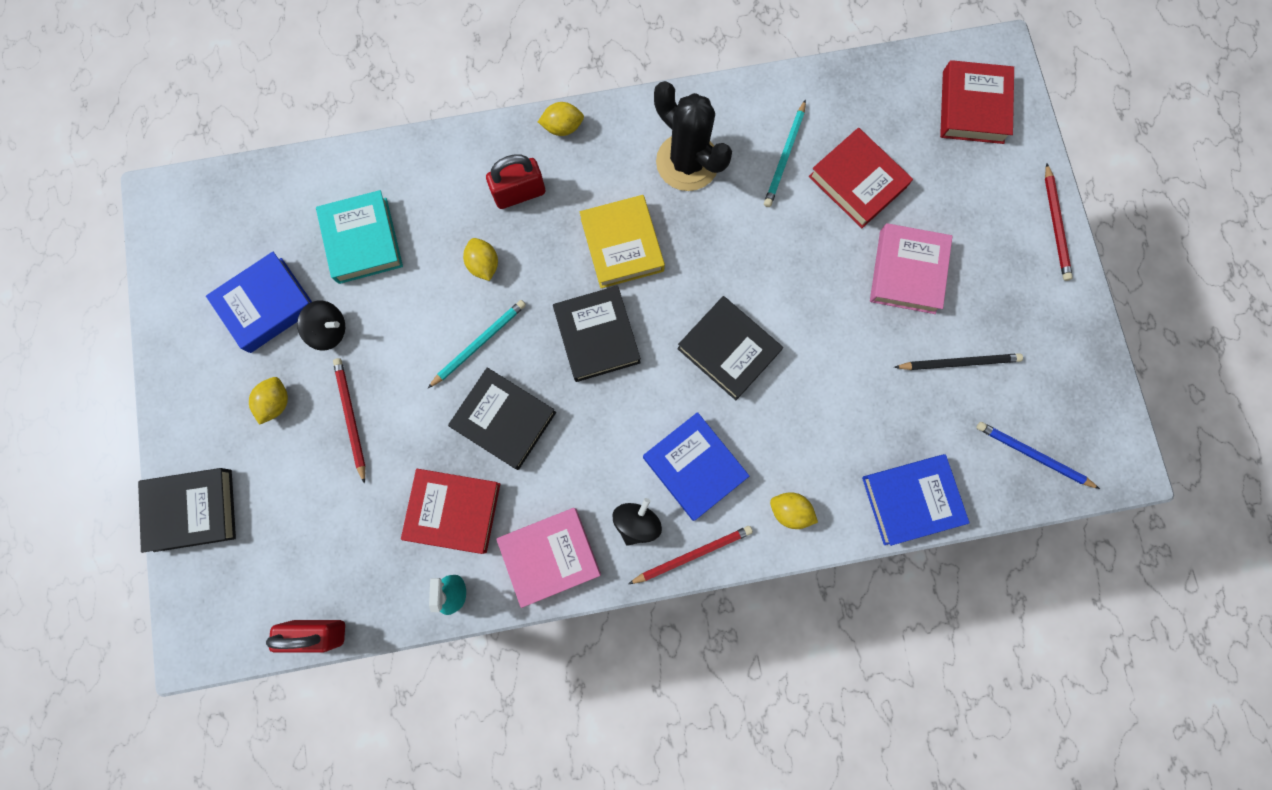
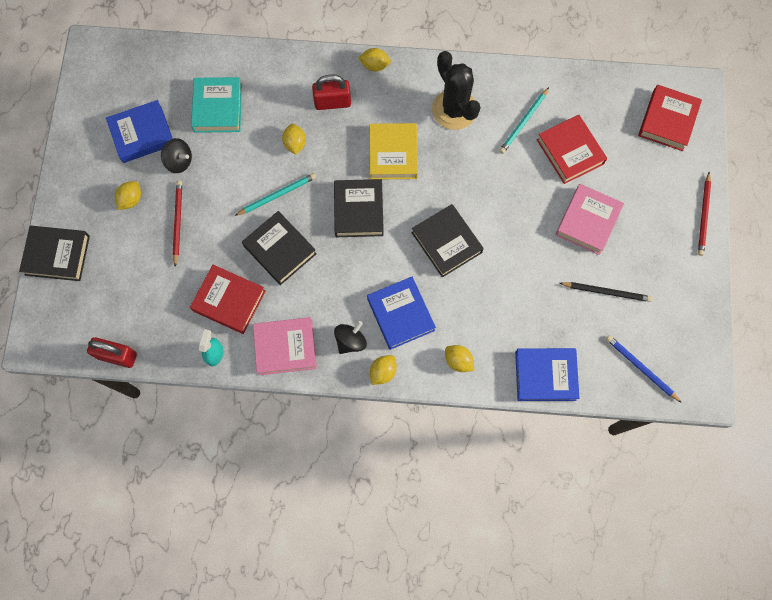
camera: 15 degrees right, 5 degrees down
red pencil [629,526,753,584] -> yellow lemon [370,355,397,385]

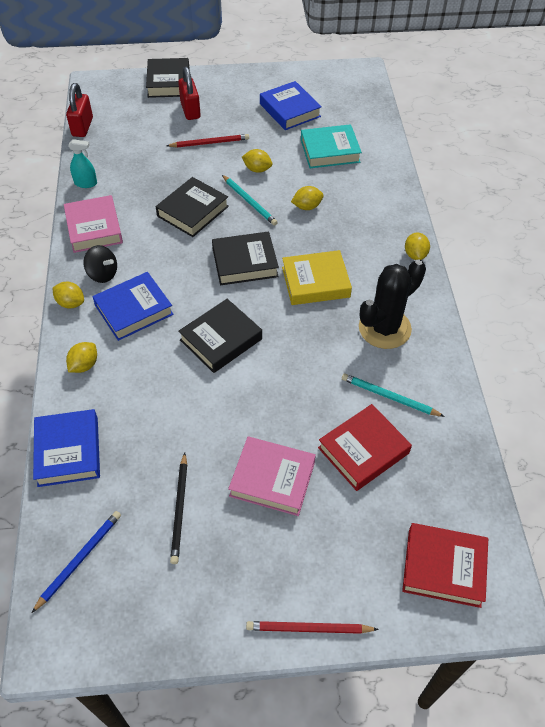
camera: 80 degrees right, 20 degrees down
yellow lemon [115,181,141,210] -> yellow lemon moved to [242,149,272,173]
black spinning top [161,138,192,173] -> none
red book [190,265,266,334] -> none
red padlock [312,75,351,110] -> red padlock moved to [178,66,201,120]

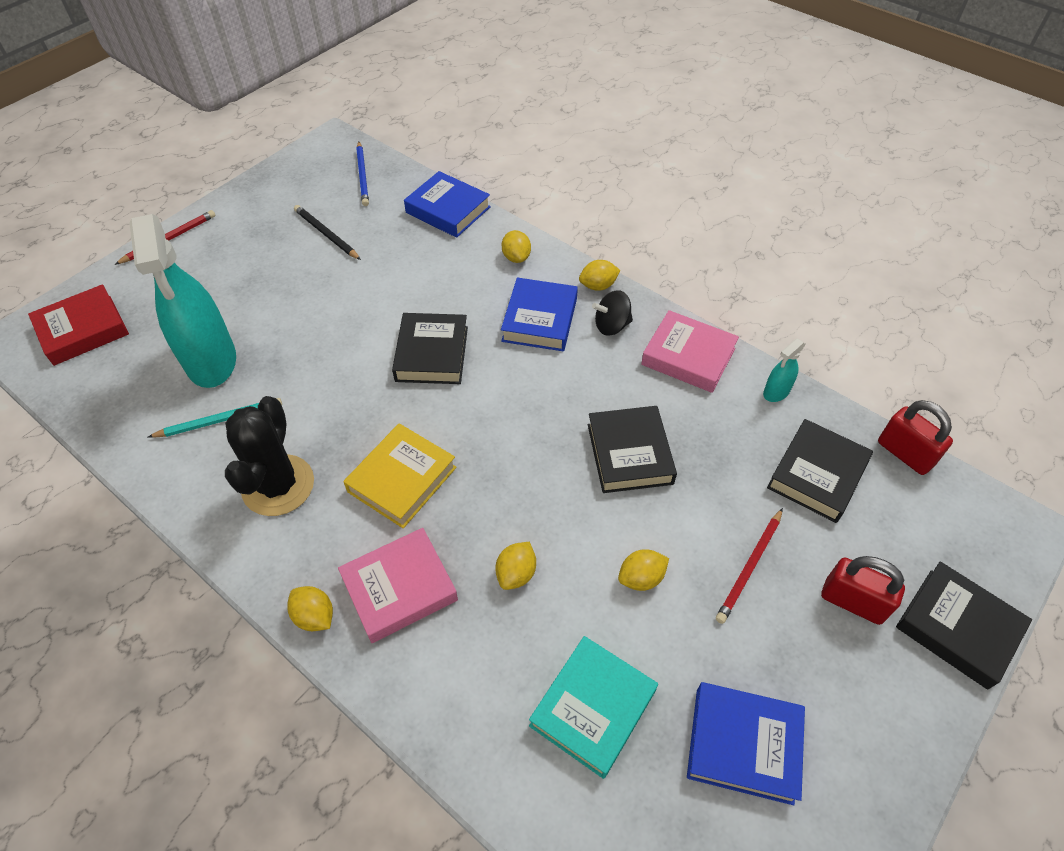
camera: 135 degrees right, 0 degrees up
black book [212,232,279,285] -> black book moved to [767,419,873,523]
turquoise pencil [222,175,278,226] -> none
pink book [228,437,316,516] -> pink book moved to [338,528,458,643]
red book [318,404,412,491] -> turquoise spray bottle [129,214,236,388]

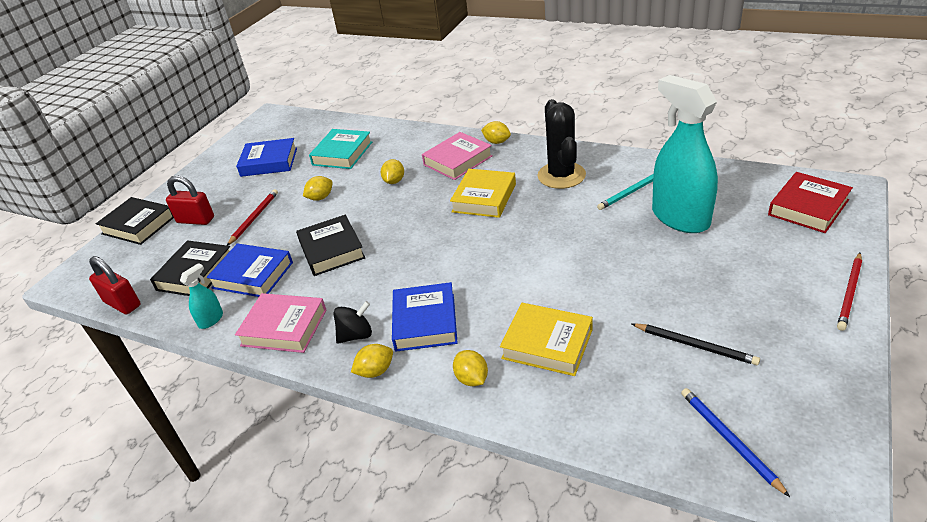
camera: 170 degrees right, 15 degrees down
black book [392,313,468,384] -> none
blue book [404,171,491,238] -> blue book moved to [207,243,293,297]
none -> yellow book [500,303,593,376]

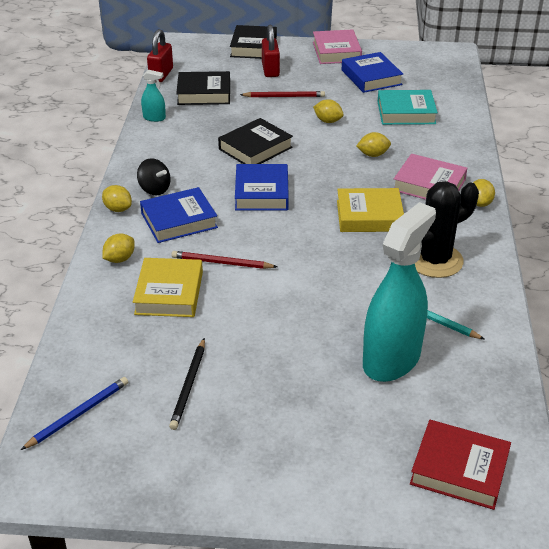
camera: 65 degrees right, 0 degrees up
blue book [207,243,293,297] -> blue book moved to [235,164,289,211]
pink book [235,293,326,353] -> pink book moved to [313,29,362,64]
red pencil [837,253,862,331] -> red pencil moved to [171,251,277,269]

